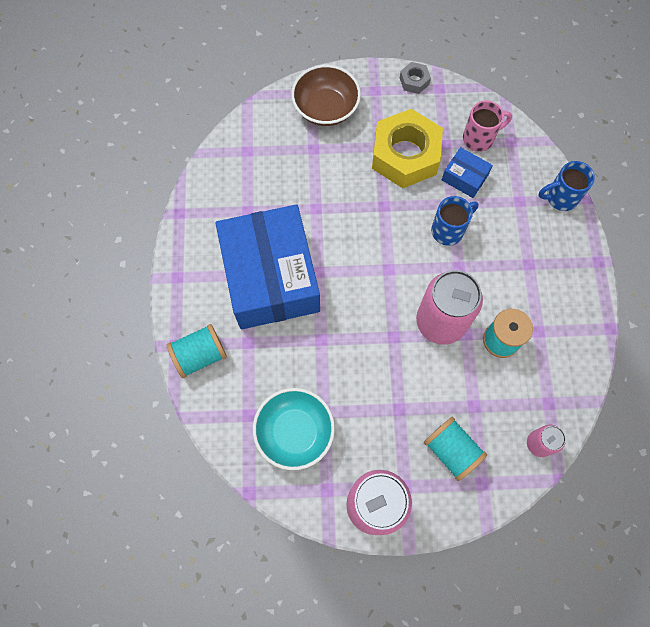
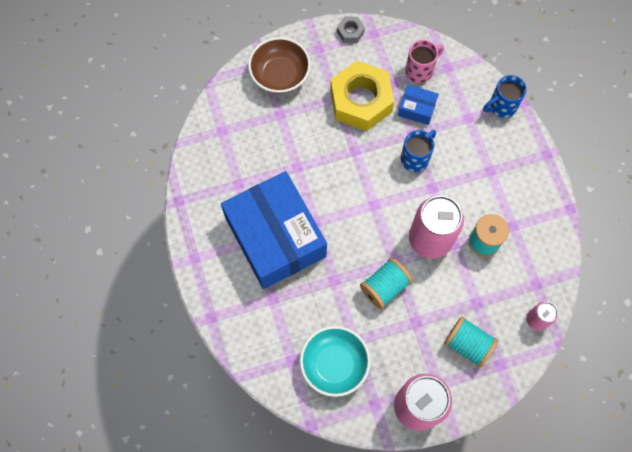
camera: 15 degrees left, 0 degrees up
turquoise spool [167,324,227,378] -> turquoise spool moved to [360,258,412,309]

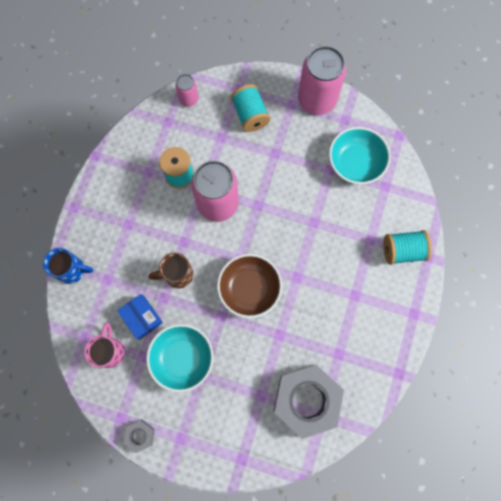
camera: 145 degrees left, 5 degrees up
blue box [221,171,327,289] -> none
brown bowl [248,37,311,94] -> brown bowl moved to [217,254,282,318]
yellow nut [330,61,394,131] -> turquoise bowl [146,324,214,392]
turquoise spool [360,258,412,309] -> turquoise spool moved to [383,230,432,265]
blue mug [401,130,436,172] -> brown mug [148,253,193,289]
pink mug [405,40,444,83] -> pink mug turned 90 degrees clockwise [84,322,125,368]
none -> grey nut [273,365,344,439]

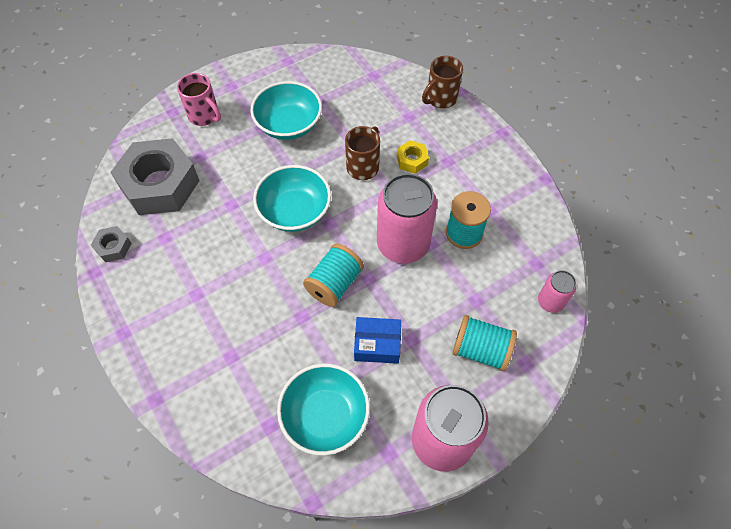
camera: 130 degrees right, 15 degrees down
blue mug [43,248,93,284] -> brown mug [422,56,463,108]
pink mug [84,322,125,368] -> pink mug moved to [177,73,221,126]
blue box [117,294,163,340] -> blue box moved to [354,317,401,364]
grey nut [124,420,155,453] -> grey nut moved to [91,226,132,262]
brown bowl [217,254,282,318] -> turquoise bowl [253,165,331,232]
turquoise spool [383,230,432,265] -> turquoise spool moved to [303,244,364,307]
none -> yellow nut [397,140,429,174]

